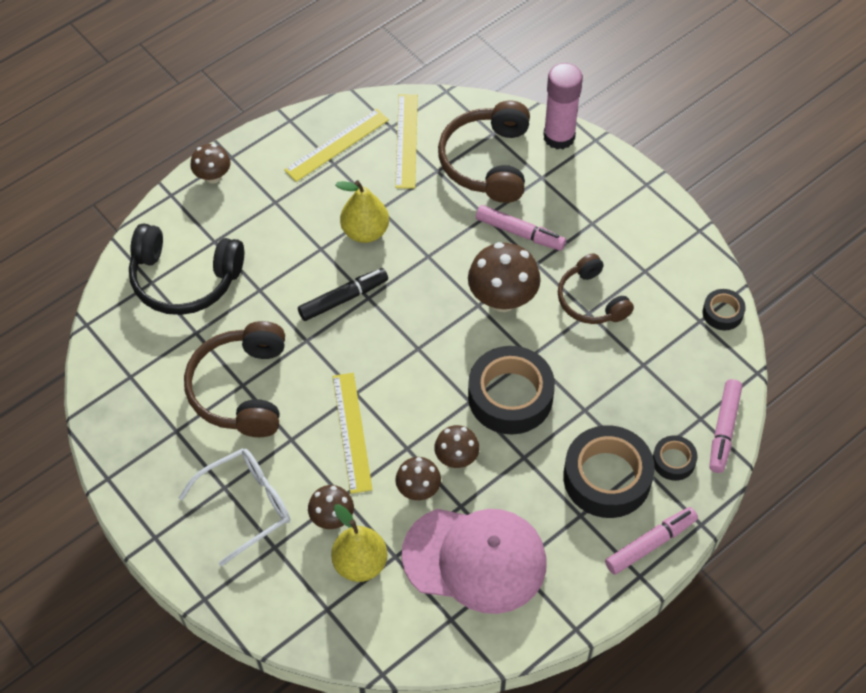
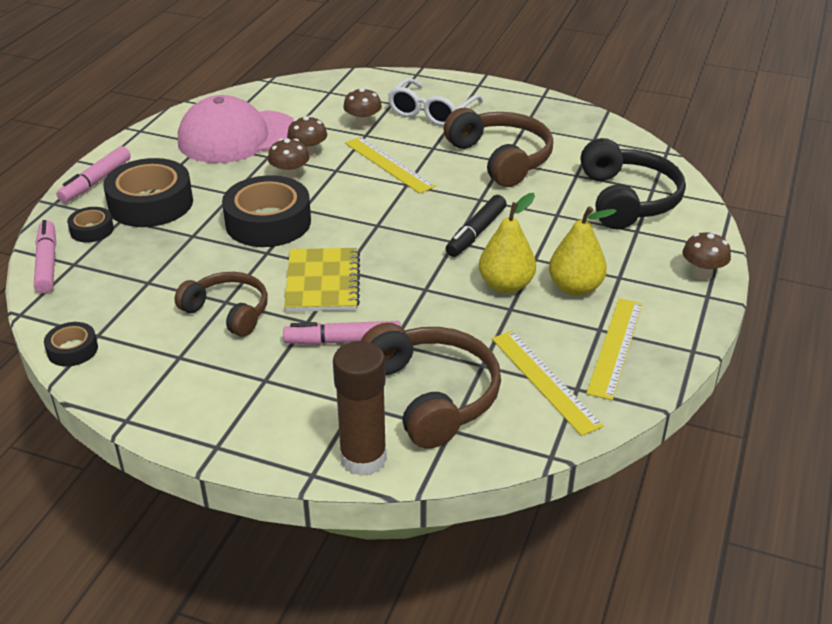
camera: 150 degrees right, 20 degrees down
black headphones [129,224,244,315] -> black headphones turned 105 degrees clockwise [581,138,686,230]
yellow pear [331,504,387,582] -> yellow pear moved to [549,206,617,296]
brown mushroom [468,242,541,312] -> yellow notebook [284,248,360,312]
pink glue stick [543,63,583,149] -> brown glue stick [333,341,387,476]

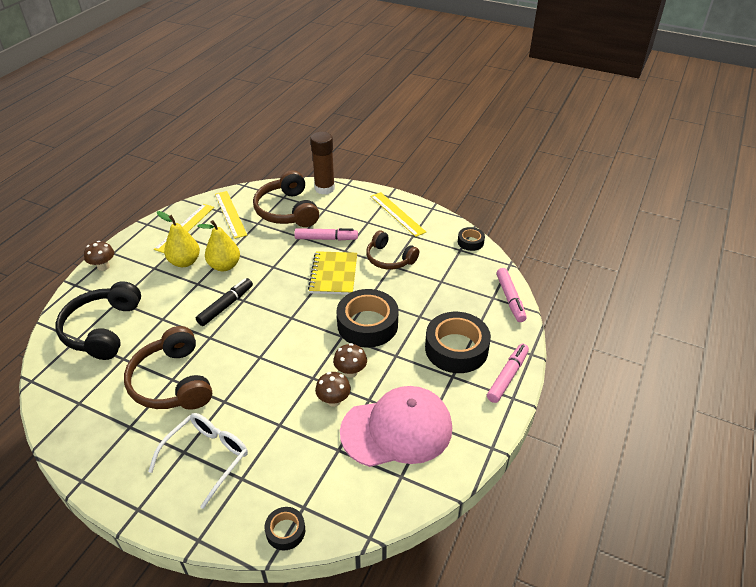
camera: 175 degrees left, 5 degrees up
black tape [67,207,114,243] -> black tape moved to [265,507,305,550]
brown mushroom [343,88,382,129] -> none
yellow ruler [345,137,436,194] -> yellow ruler moved to [370,192,426,237]

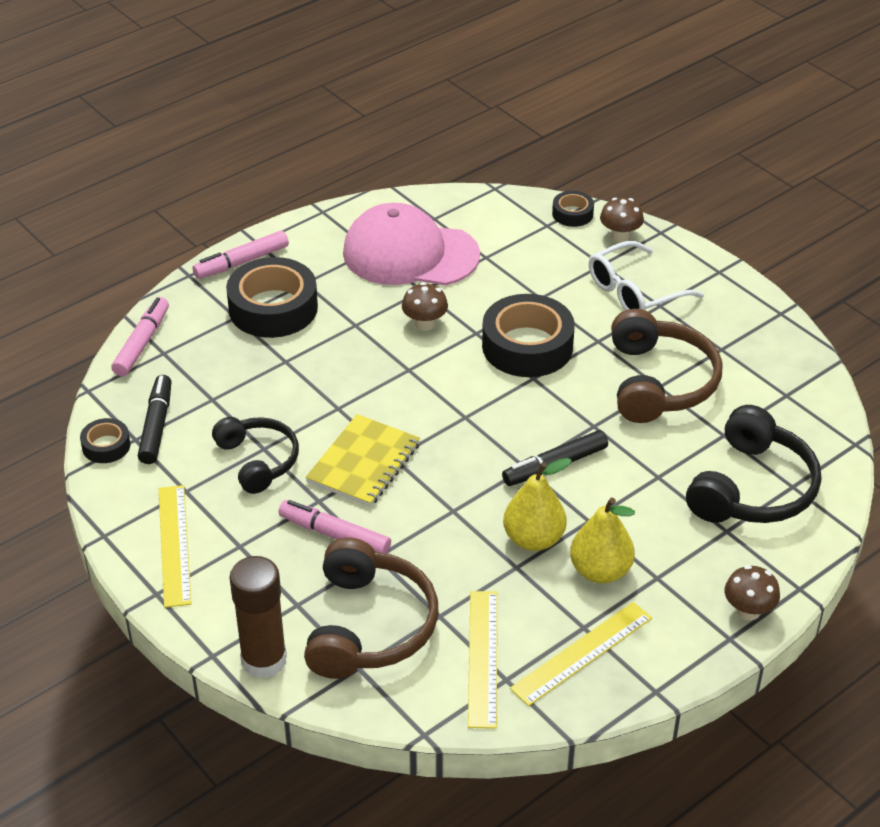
camera: 155 degrees left, 0 degrees up
brown mushroom [315,372,351,407] -> brown mushroom moved to [600,198,644,242]
black tape [336,289,399,348] -> black tape moved to [482,294,575,377]
brown headphones [366,230,419,269] -> black headphones [212,417,299,494]
none -> black marker [138,375,172,464]

